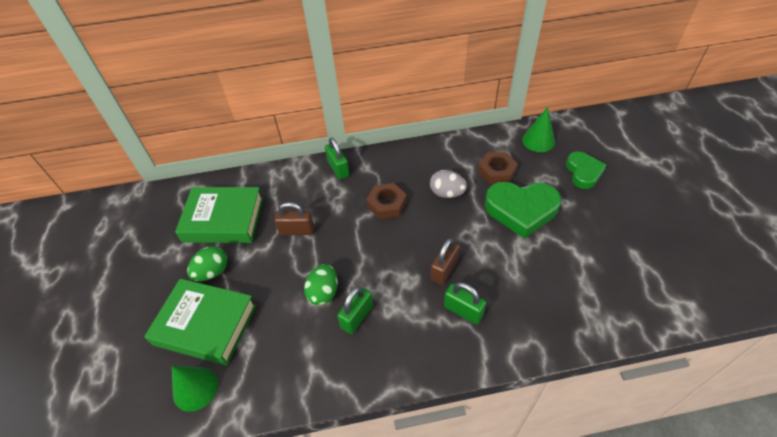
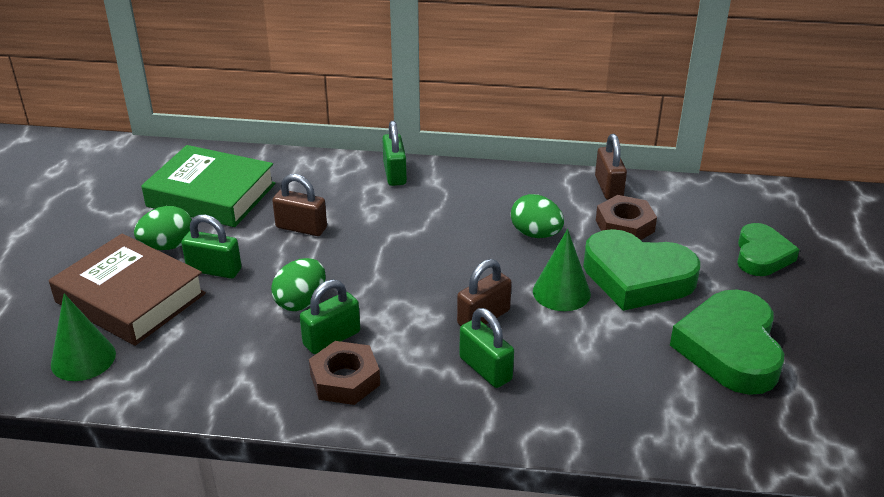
camera: 15 degrees right, 15 degrees down
green book [144,279,257,366] -> brown book [49,233,206,346]
brown nut [367,183,407,219] -> brown nut moved to [309,341,380,405]
grey egg [430,170,467,198] -> green egg [511,194,564,238]
green cone [522,107,555,152] -> green cone moved to [533,229,591,311]
none -> green padlock [181,215,242,279]
none -> brown padlock [595,134,627,200]
none -> green heart [670,290,784,395]

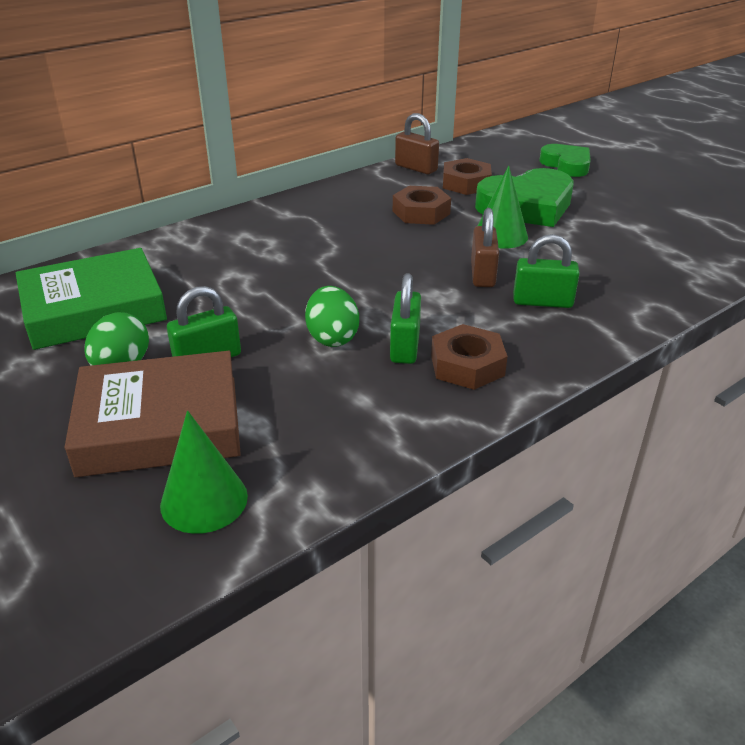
camera: 45 degrees left, 0 degrees up
brown padlock [272,174,327,236] -> none
green padlock [382,121,407,186] -> none
green egg [511,194,564,238] -> brown nut [393,186,451,225]
green heart [670,290,784,395] -> none

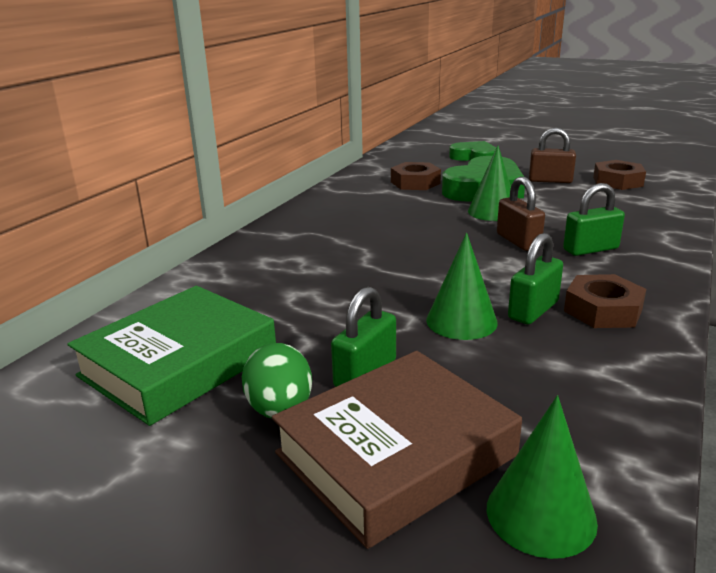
camera: 25 degrees left, 10 degrees down
green egg [305,286,359,347] -> green cone [426,232,498,340]
green padlock [390,273,421,364] -> green padlock turned 60 degrees clockwise [508,233,563,325]
brown nut [393,186,451,225] -> brown nut moved to [593,160,646,190]
brown padlock [395,113,439,174] -> brown padlock moved to [529,128,576,183]

